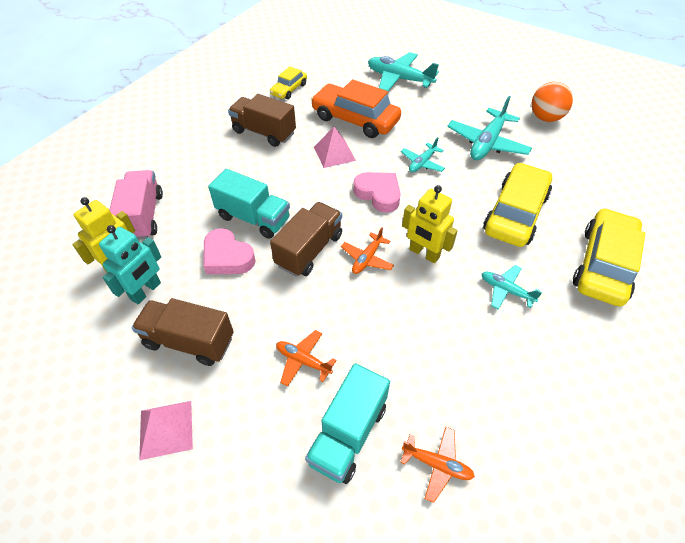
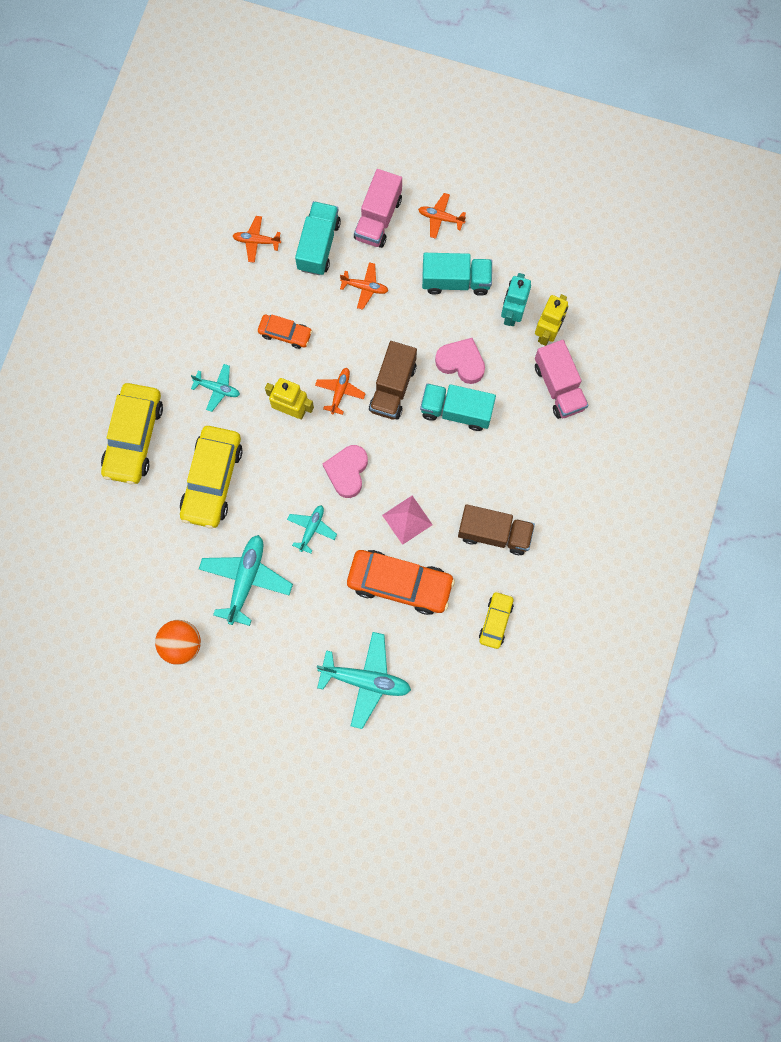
camera: 165 degrees right, 25 degrees up
brown truck [132,298,234,366] -> turquoise truck [422,253,492,296]
pink pyramid [139,401,193,460] -> orange plane [418,193,466,239]
pink heart [353,172,401,213] -> pink heart turned 75 degrees clockwise [323,445,368,498]
none -> orange car [258,314,312,349]
none -> pink truck [354,169,402,248]

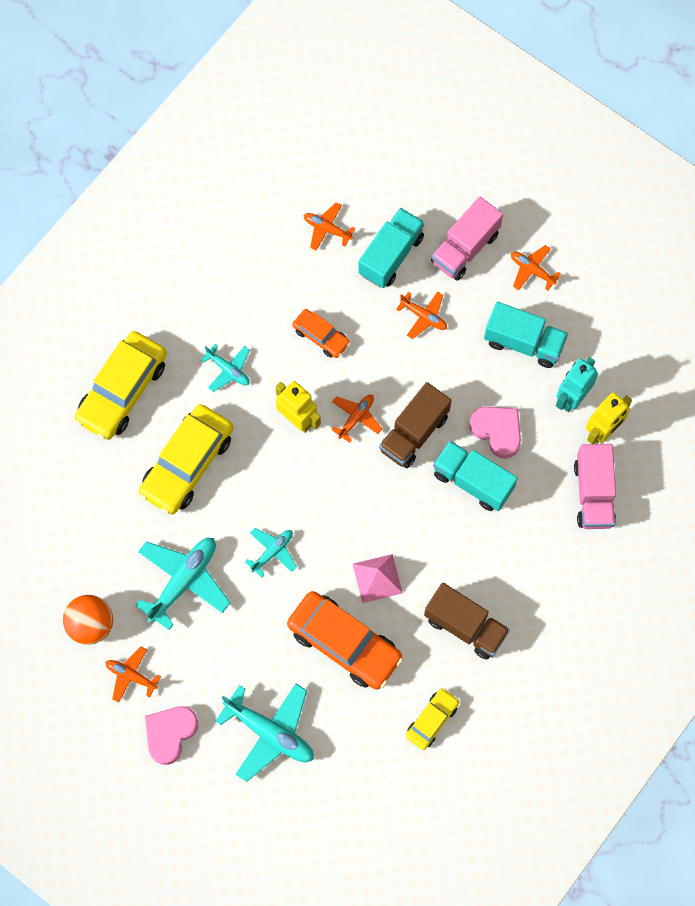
camera: 20 degrees right, 5 degrees down
pink heart [323,445,368,498] -> pink heart moved to [145,706,198,765]
none -> orange plane [105,646,161,703]

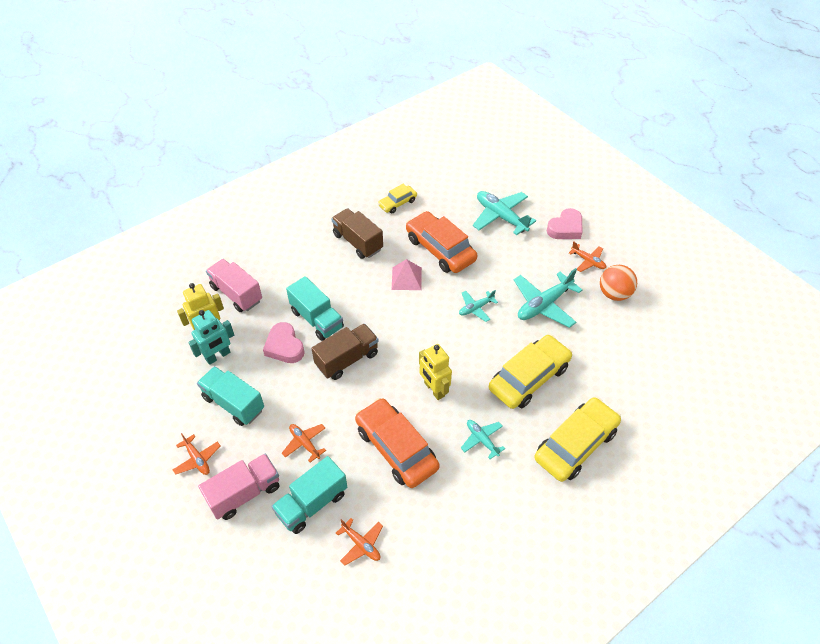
camera: 165 degrees left, 20 degrees down
orange car [293,309,350,358] -> orange car [355,398,440,488], size x1.88
orange plane [331,395,382,443] -> none
pink truck [574,444,616,529] -> pink truck turned 60 degrees counterclockwise [206,259,262,312]

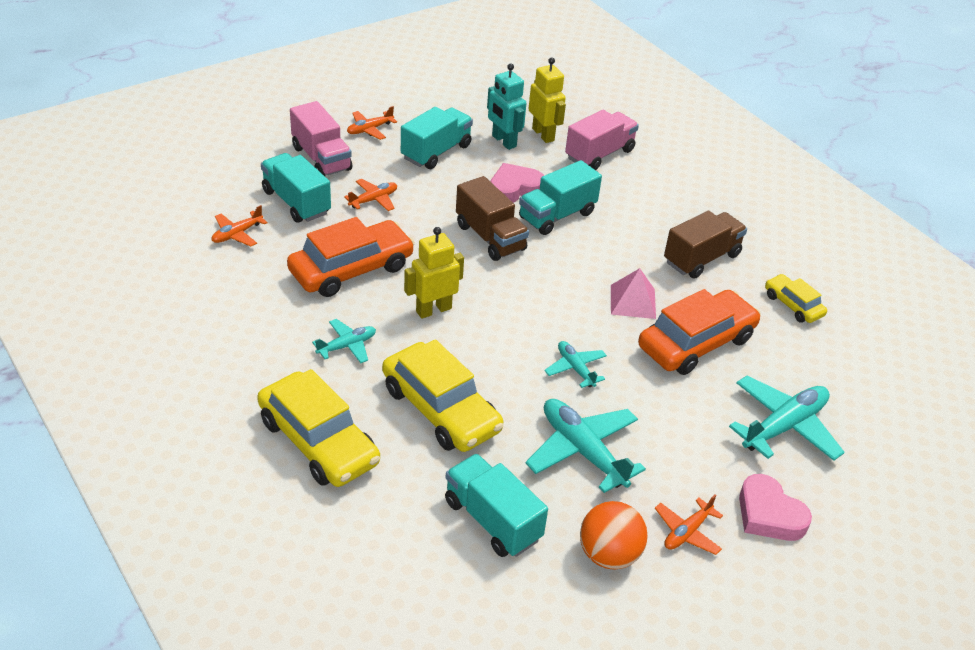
camera: 90 degrees right, 10 degrees down
none -> turquoise truck [445,454,548,557]

